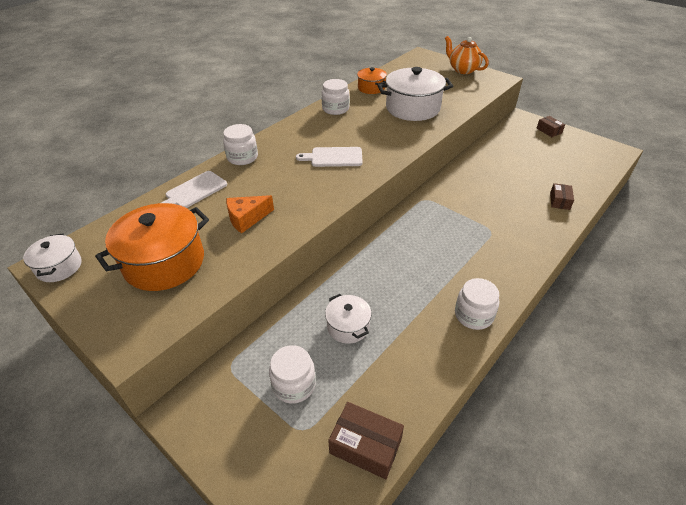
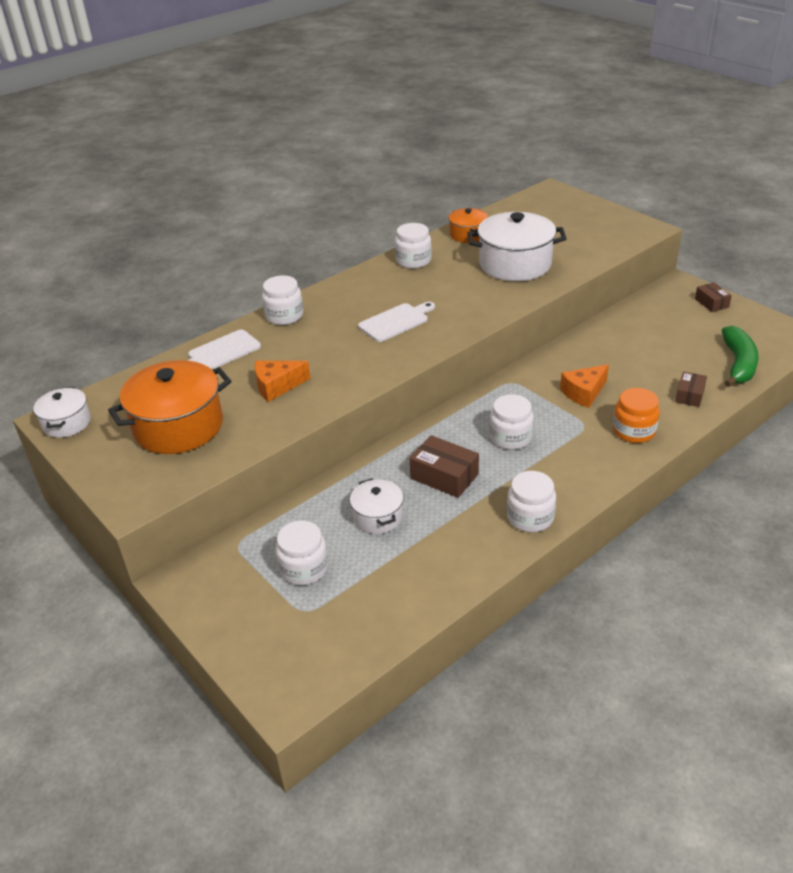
camera: 10 degrees right, 5 degrees down
white cutting board [296,147,363,167] -> white cutting board turned 135 degrees clockwise [358,302,435,342]
brown box [328,402,404,479] -> brown box moved to [410,435,479,498]
orange teapot [445,36,489,74] -> none
none -> white jar [489,394,534,450]
none -> orange cheese [560,364,609,408]
none -> orange jar [613,388,660,443]
none -> green banana [721,326,759,387]

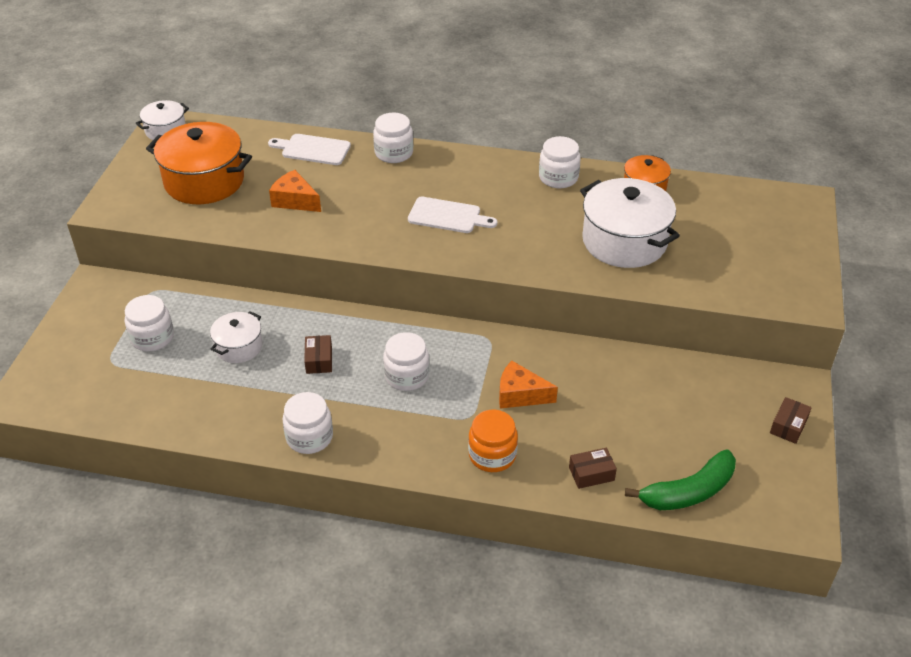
camera: 50 degrees right, 5 degrees up
brown box [410,435,479,498] -> brown box [304,335,332,374], size x0.63

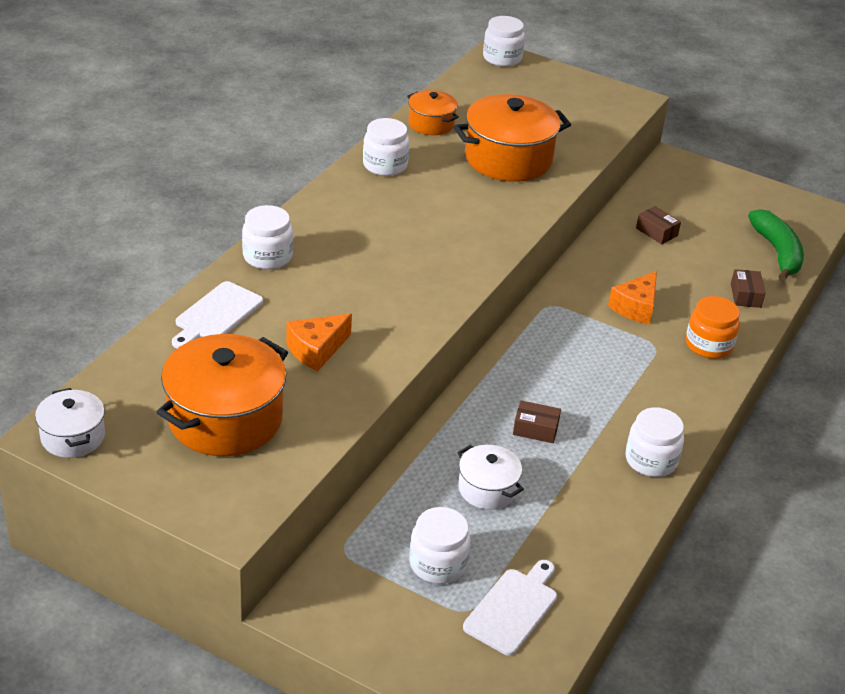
camera: 75 degrees left, 5 degrees down
white jar [383,332,430,391] -> white jar moved to [483,16,525,67]
white cutting board [408,197,497,233] -> white cutting board moved to [463,560,557,656]
white pot [580,178,680,268] -> orange pot [454,94,571,182]
brown box [770,397,812,444] -> brown box moved to [636,206,681,244]

